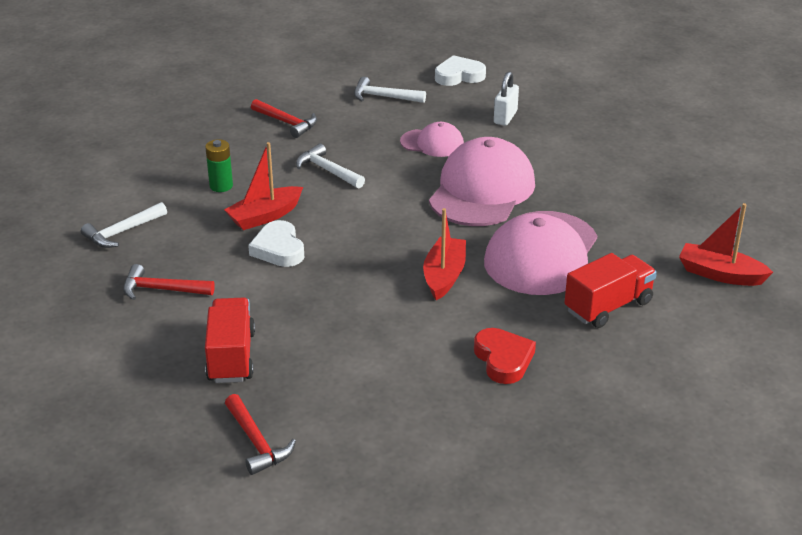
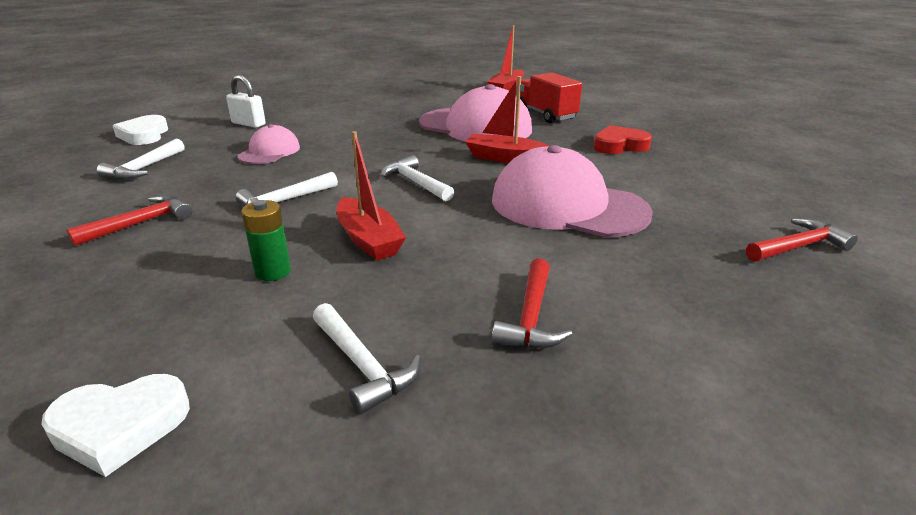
camera: 85 degrees left, 5 degrees down
red truck [205,298,255,383] -> none
white heart [248,220,304,267] -> white heart moved to [41,374,190,477]
pink cap [429,137,535,226] -> pink cap moved to [492,145,653,238]
none -> white hammer [380,155,454,201]

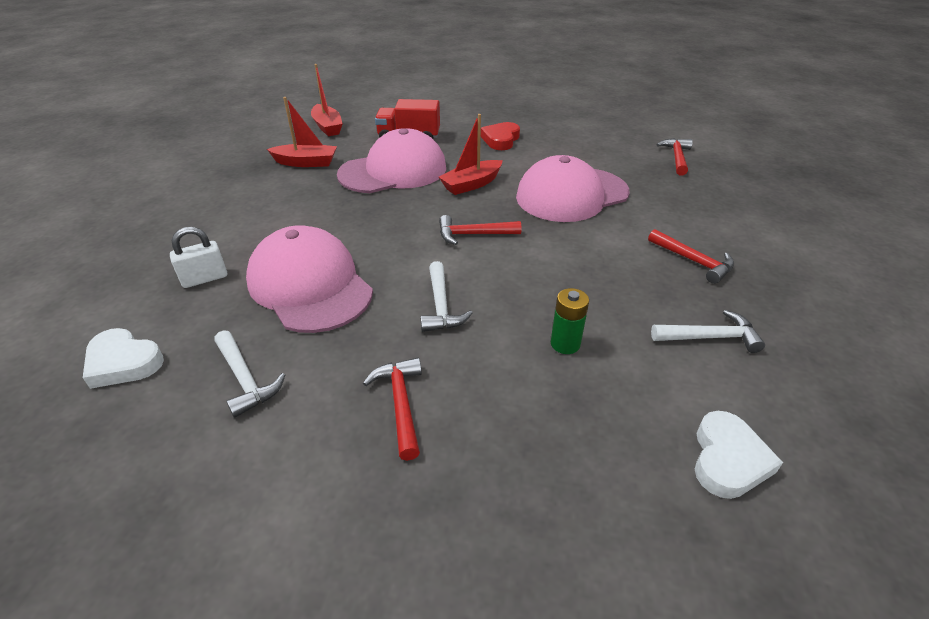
camera: 55 degrees left, 10 degrees up
pink cap [238,124,300,164] -> pink cap [246,225,373,333], size x1.92
red boat [337,131,406,261] -> red boat moved to [267,97,337,167]
white hammer [380,155,454,201] -> red hammer [439,215,521,245]

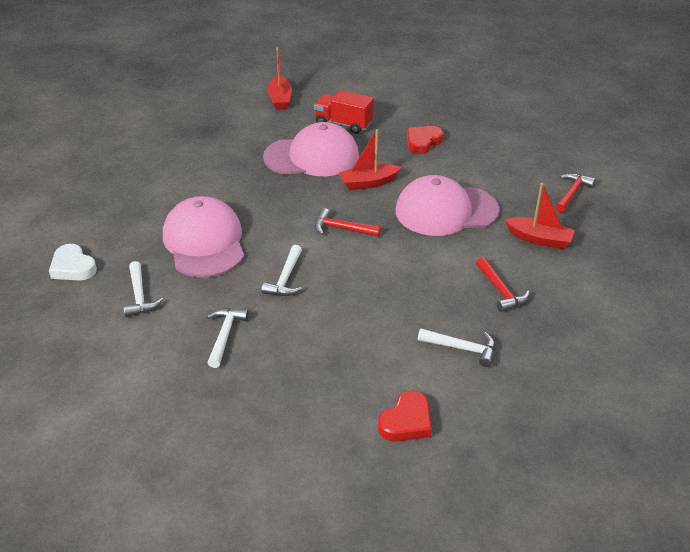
camera: 20 degrees right, 0 degrees up
white padlock [170,227,227,288] -> none
red boat [267,97,337,167] -> red boat moved to [505,183,575,249]
red hammer [363,357,422,461] -> white hammer [207,308,249,368]
green battery [551,288,589,354] -> none
white heart [695,411,783,499] -> red heart [378,391,432,442]

